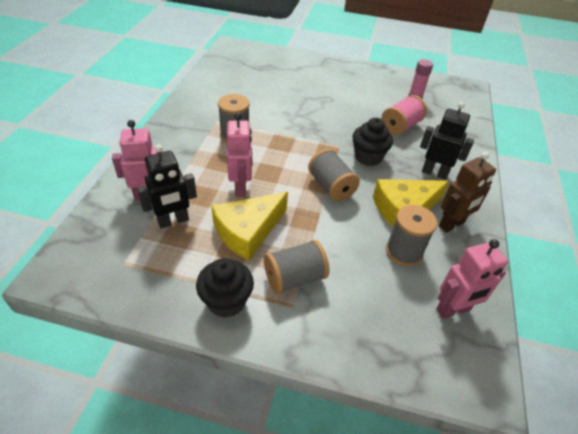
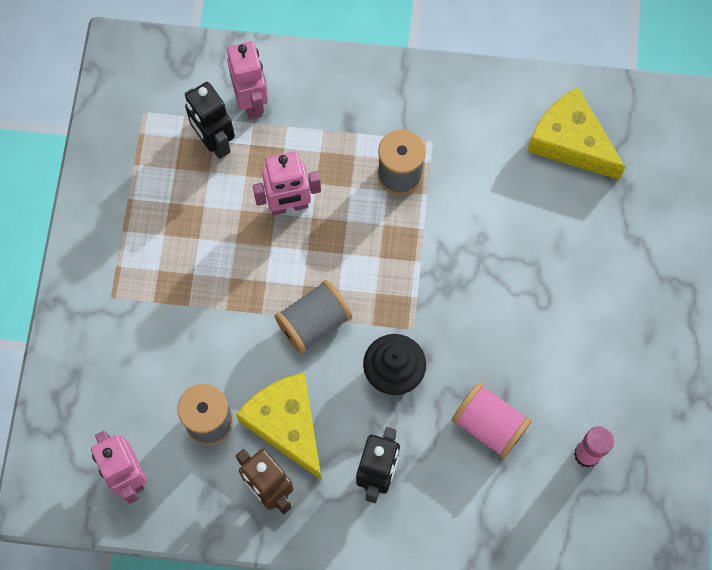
camera: 85 degrees right, 25 degrees up
black cupcake [196,258,254,318] -> none
yellow cheese [211,192,288,261] -> yellow cheese moved to [527,88,626,180]
grey spool [264,240,329,294] -> none

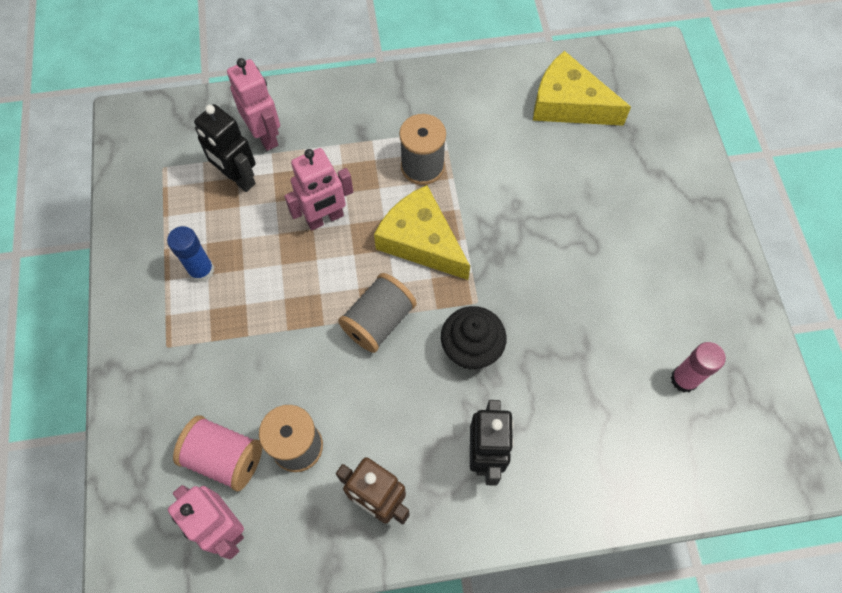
camera: 15 degrees left, 5 degrees down
yellow cheese [236,373,322,480] -> yellow cheese moved to [374,185,470,280]
pink spool [452,382,532,459] -> pink spool moved to [173,416,262,491]
none -> blue glue stick [167,226,215,282]

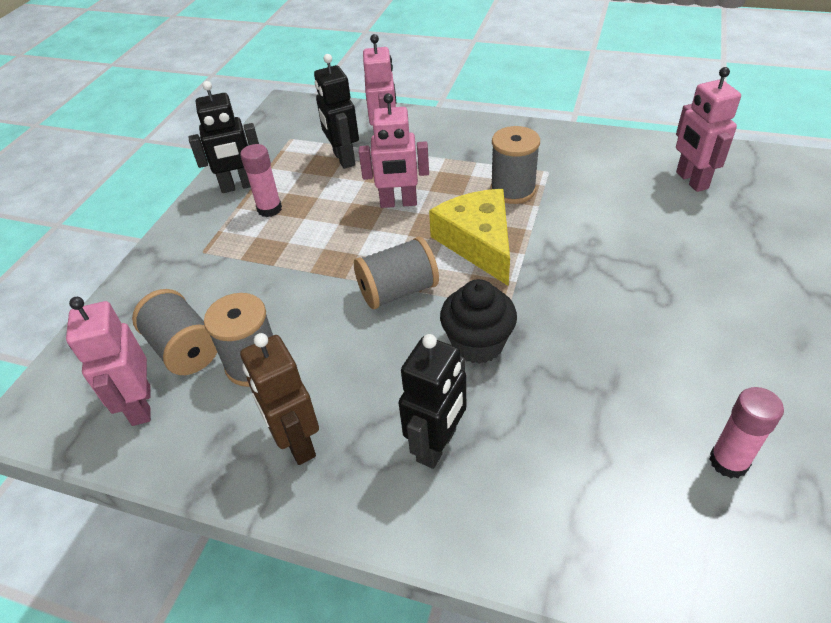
camera: 30 degrees right, 20 degrees down
blue glue stick [167,226,215,282] -> pink glue stick [240,144,282,217]
pink spool [173,416,262,491] -> grey spool [132,289,217,375]
yellow cheese [533,51,631,126] -> pink robot [676,67,741,192]
none -> black robot [189,81,259,193]

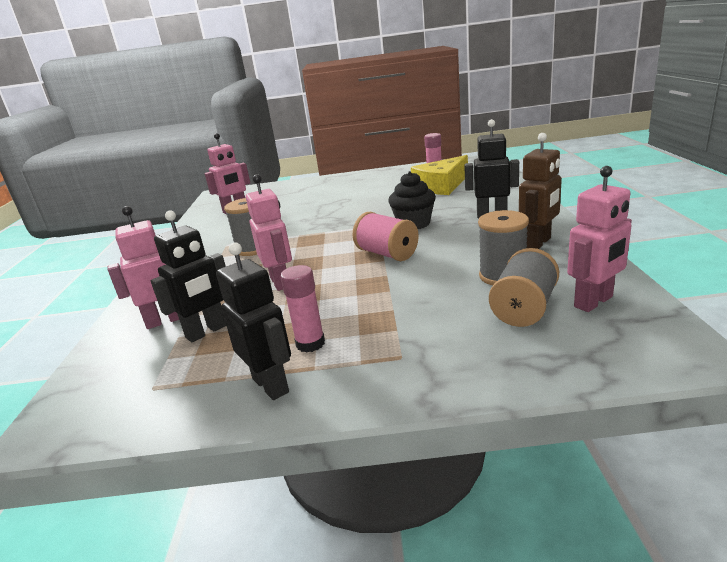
camera: 110 degrees left, 20 degrees down
grey spool [354,237,439,309] -> pink spool [353,212,419,261]
yellow cheese [429,189,510,286] -> yellow cheese moved to [411,155,468,195]

